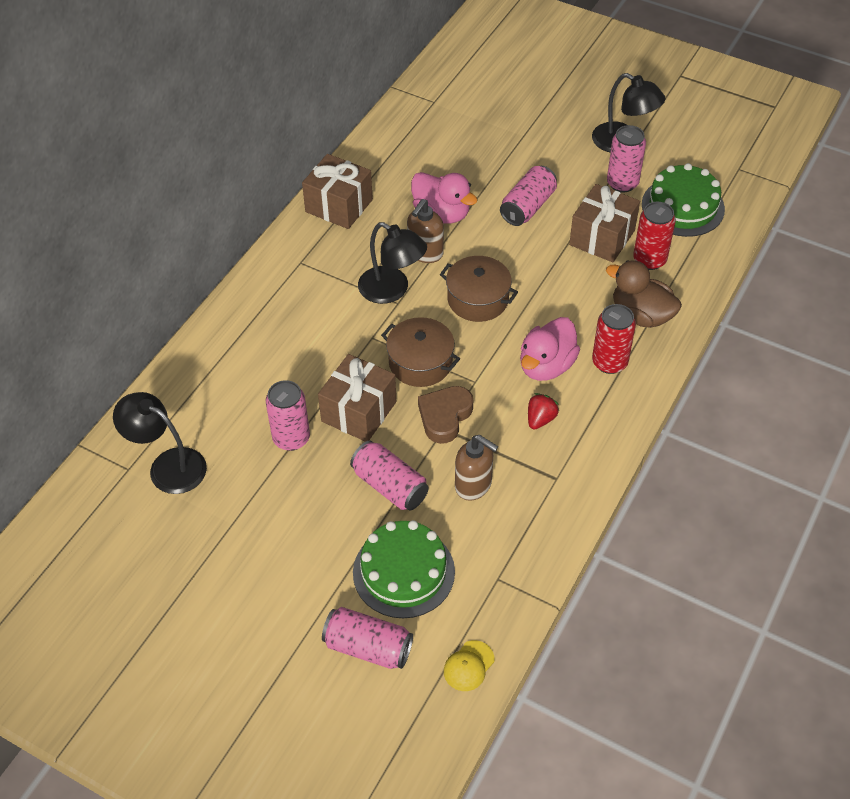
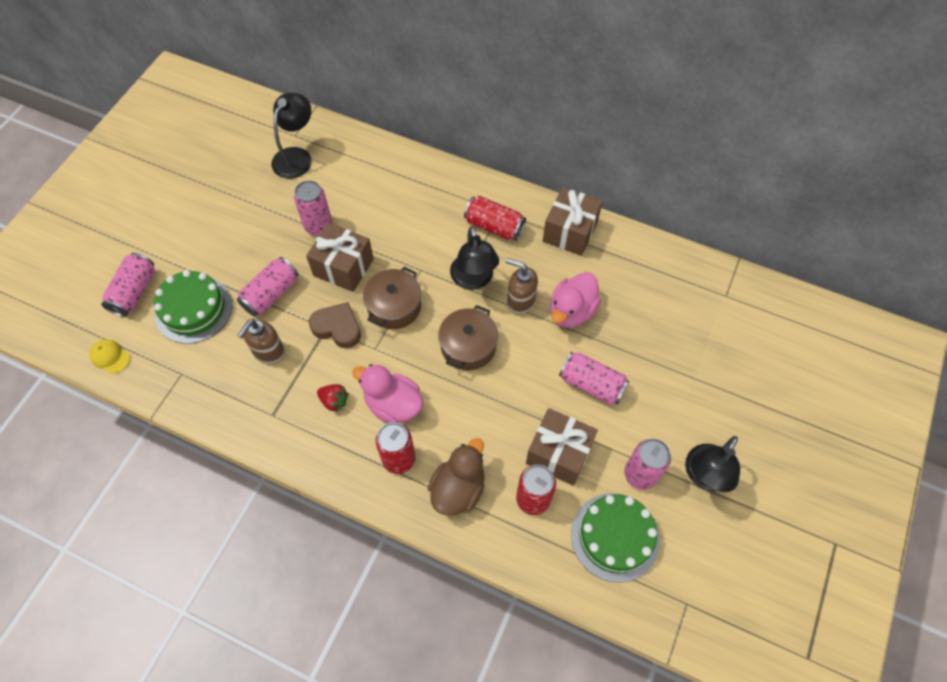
camera: 85 degrees right, 10 degrees up
black lamp [358,222,427,304] -> black lamp turned 45 degrees counterclockwise [450,226,499,290]
none -> red can [464,196,526,241]

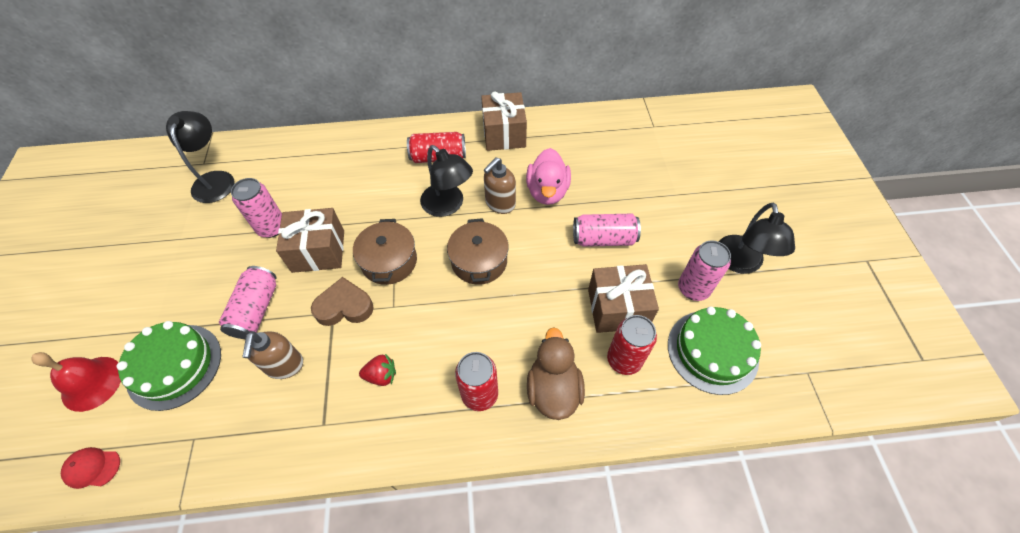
camera: 30 degrees left, 5 degrees down
yellow cap [89,339,130,374] -> red cap [61,447,120,489]
pink can [101,253,155,317] -> red bell [31,352,121,412]
pink duck [352,364,424,423] -> none
brown soap dispenser [506,258,538,315] -> brown soap dispenser turned 45 degrees counterclockwise [484,157,516,214]

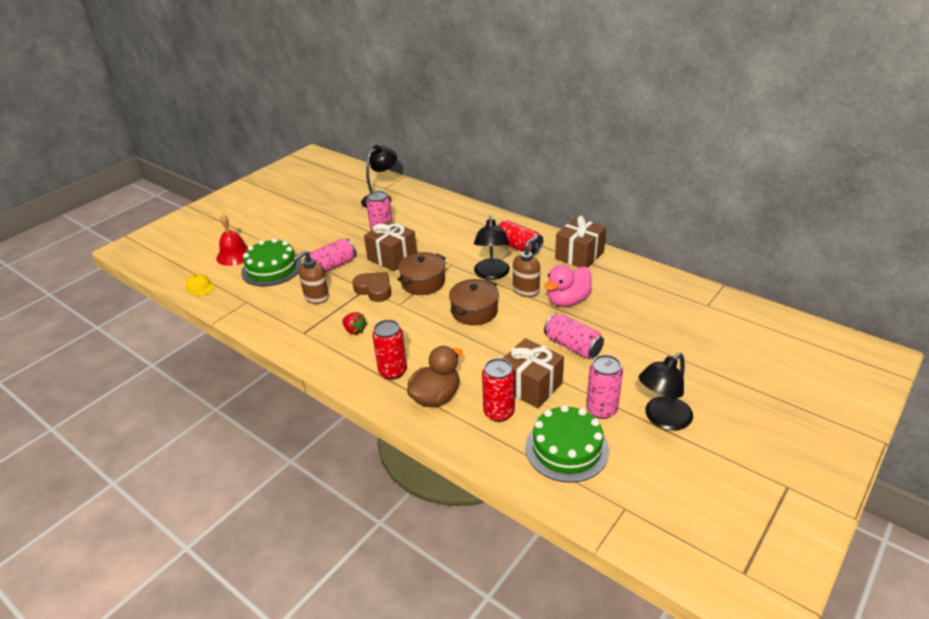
camera: 45 degrees right, 20 degrees down
red cap [61,447,120,489] -> yellow cap [186,274,214,296]
brown soap dispenser [484,157,516,214] -> brown soap dispenser turned 135 degrees clockwise [513,236,540,297]

